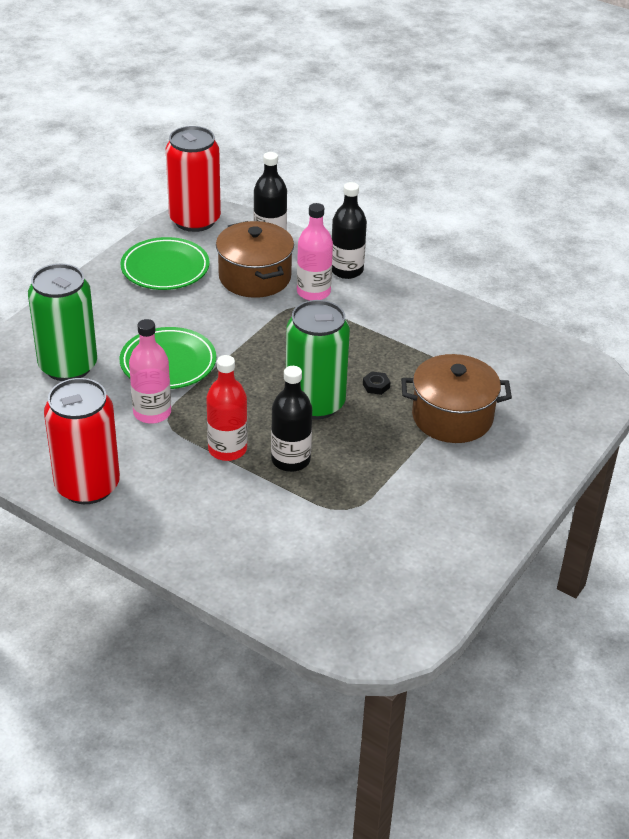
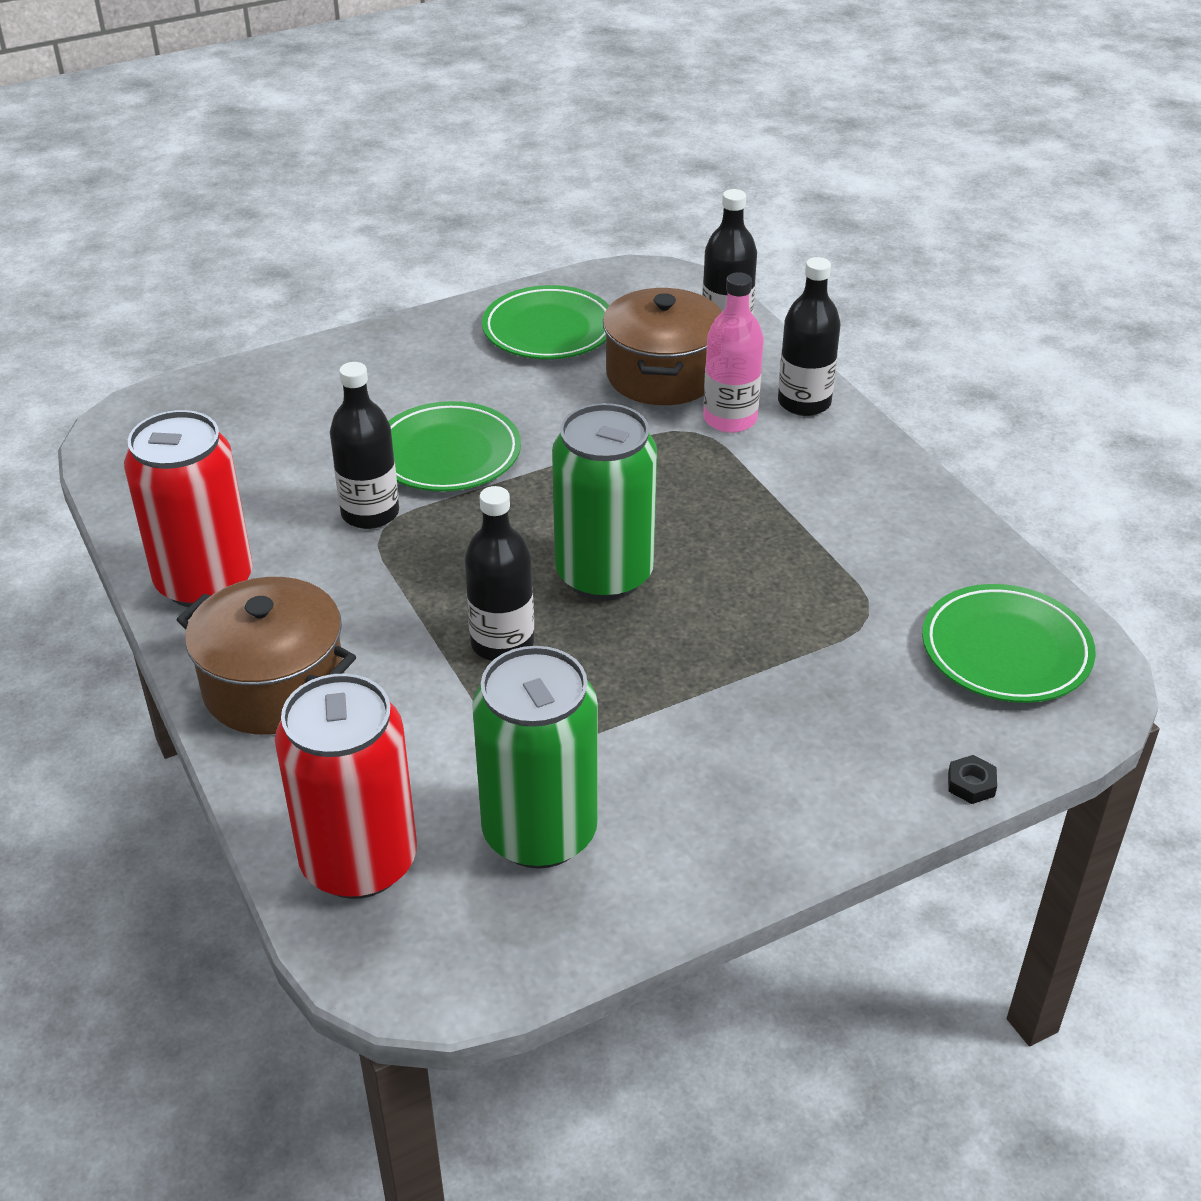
camera: 30 degrees right, 0 degrees up
green can [28,264,97,381] -> green can moved to [472,646,598,869]
pink bottle [129,319,171,424] -> black bottle [330,362,399,529]
red can [166,126,221,232] -> red can moved to [275,673,417,899]
red bottle [206,355,247,461] -> none
black nut [363,371,390,395] -> black nut moved to [948,755,997,804]
brown pot [401,354,512,443] -> brown pot moved to [177,577,356,735]
none -> green plate [922,584,1096,703]

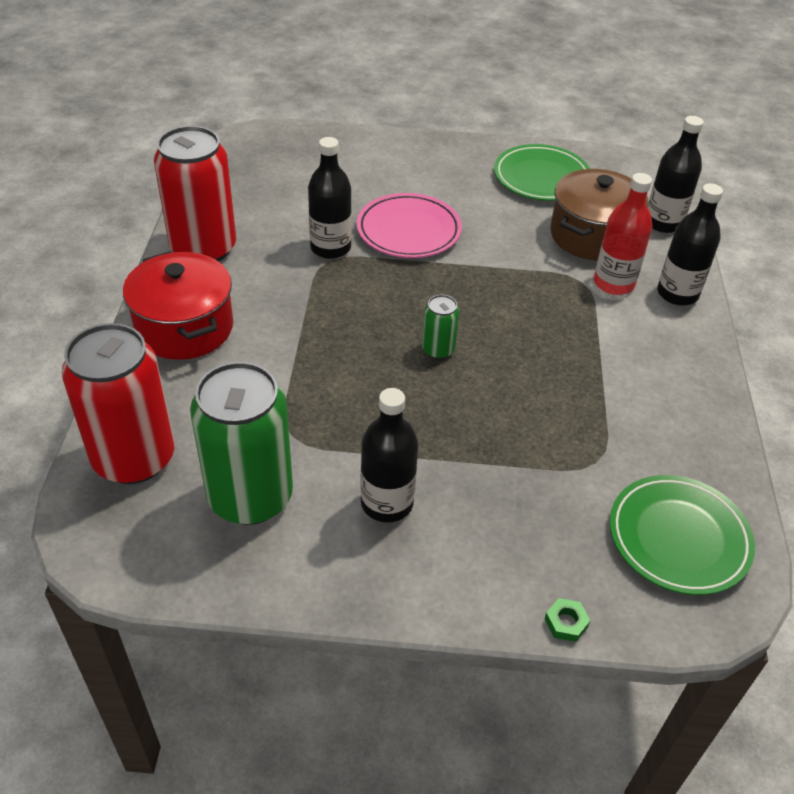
camera: 30 degrees right, 5 degrees up
brown pot [177,577,356,735] -> red pot [123,251,233,360]
green plate [388,401,521,492] -> pink plate [357,193,462,258]
black bottle [464,486,534,661] -> black bottle moved to [360,388,418,523]
green can [552,403,657,601] -> green can [422,295,459,359], size x0.46
pink bottle [703,272,764,433] -> red bottle [594,173,652,295]
black nut [948,755,997,804] -> green nut [545,598,590,642]

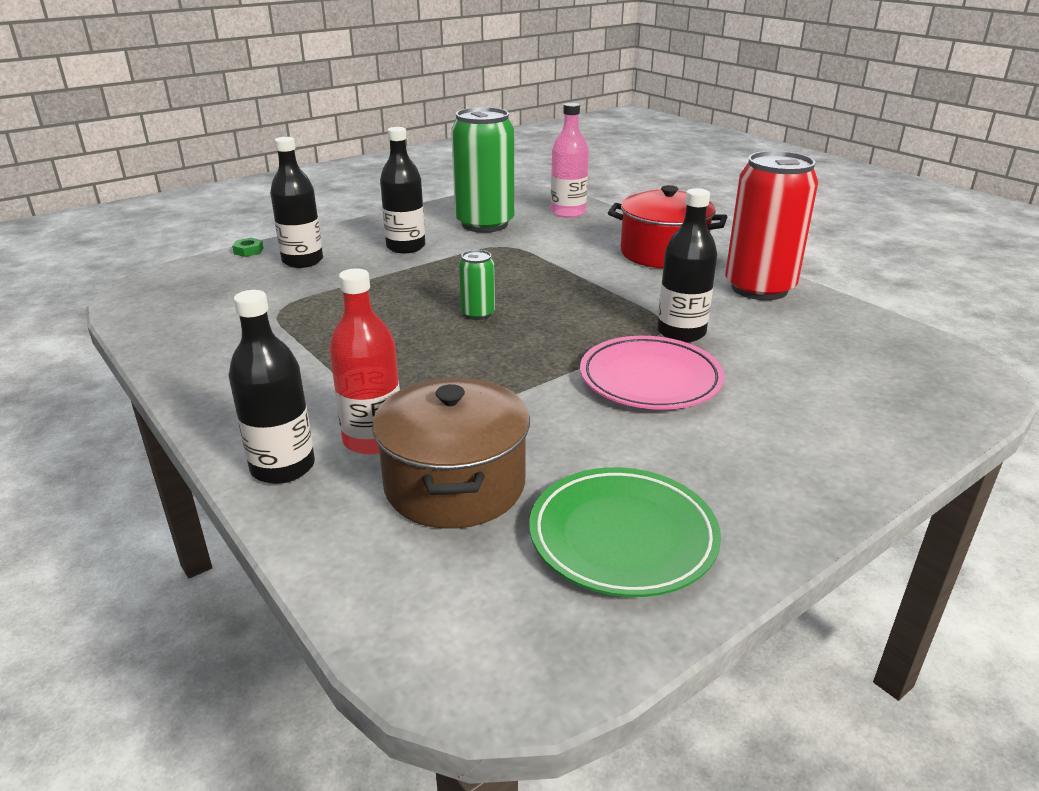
camera: 140 degrees right, 15 degrees down
red can [62,323,174,484] -> pink bottle [551,103,589,218]
green plate [610,475,755,595] -> none
black bottle [648,116,704,233] -> black bottle moved to [270,137,323,268]

